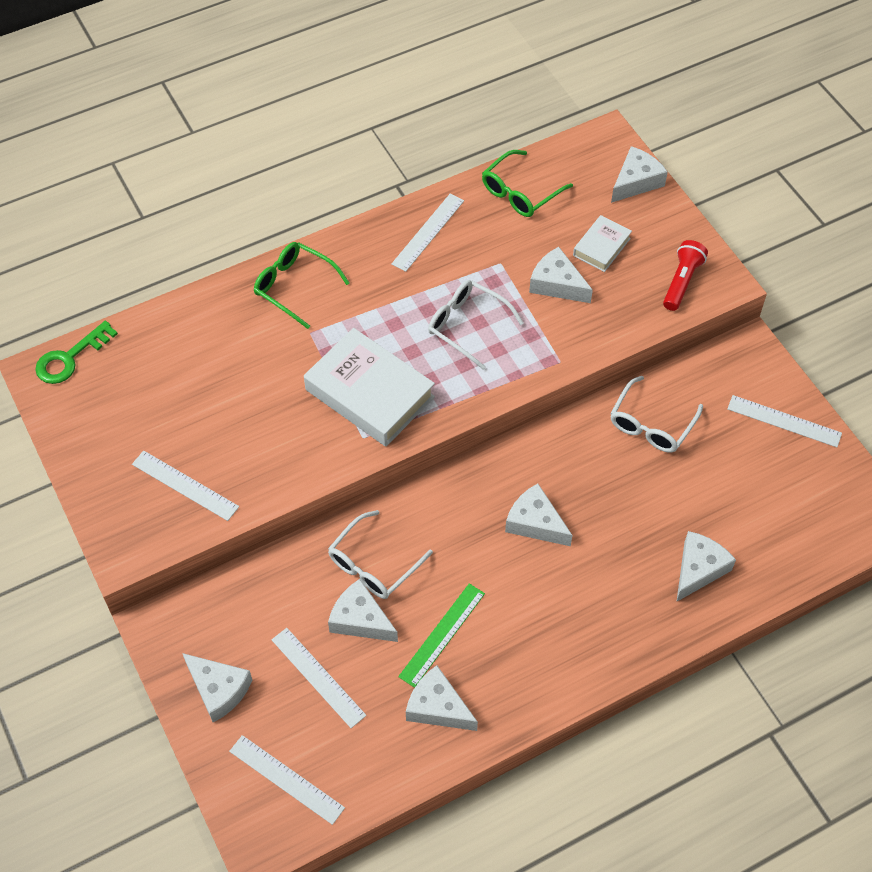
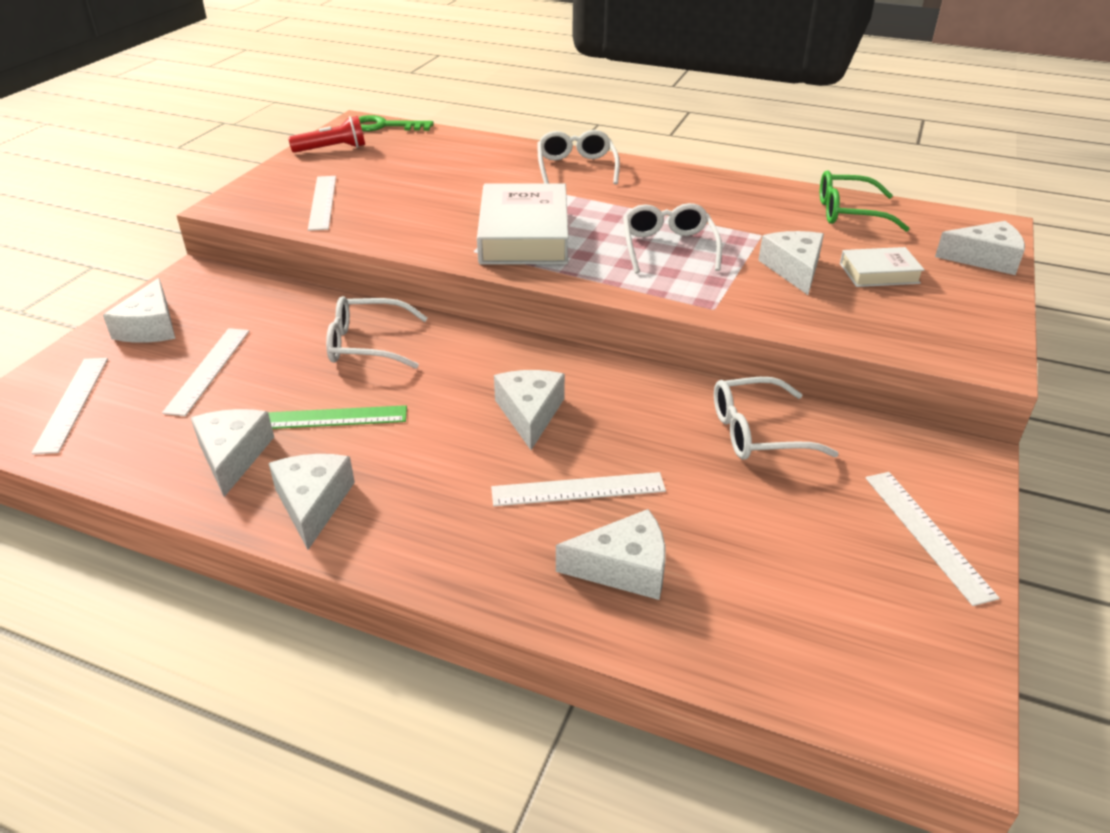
camera: 50 degrees right, 20 degrees down
green glasses [254,242,350,329] -> white glasses [537,130,620,185]
white cheese [328,579,398,642] -> white cheese moved to [269,454,355,550]
white ruler [391,193,464,272] -> white ruler moved to [491,472,666,506]
red flashlight [663,240,708,311] -> red flashlight moved to [288,116,365,153]

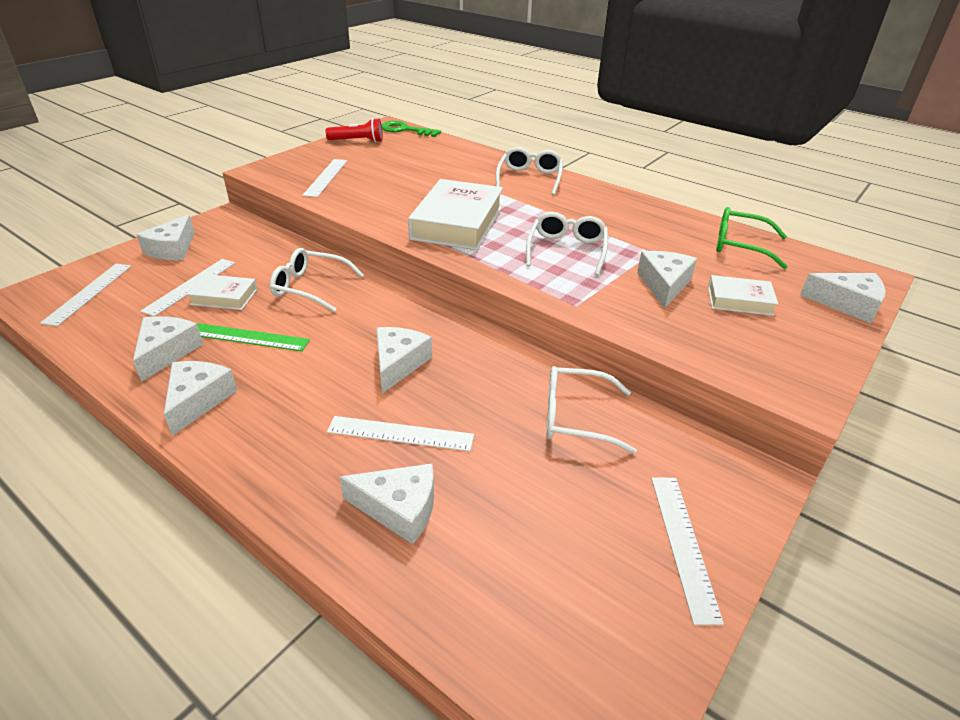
camera: 15 degrees right, 0 degrees up
none -> white book [187,274,257,310]

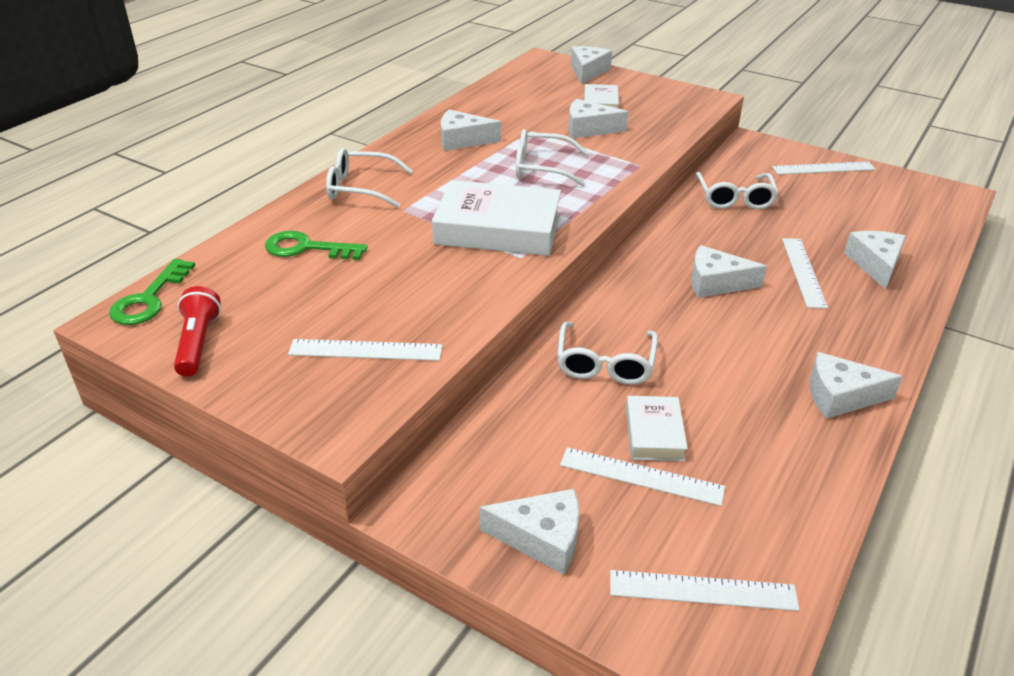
camera: 95 degrees left, 0 degrees up
white cheese [133,316,203,382] -> white cheese moved to [441,110,501,151]
green ruler [197,323,310,352] -> none
green glasses [716,207,788,269] -> none
none -> green key [265,231,367,260]

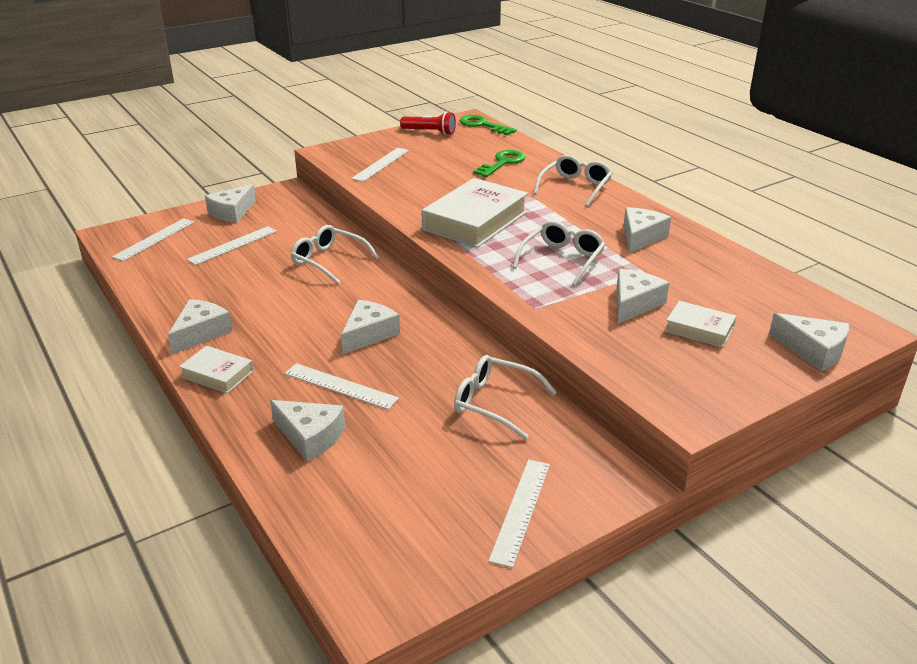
camera: 115 degrees right, 5 degrees down
white book [626,396,688,461] -> white book moved to [179,346,254,394]

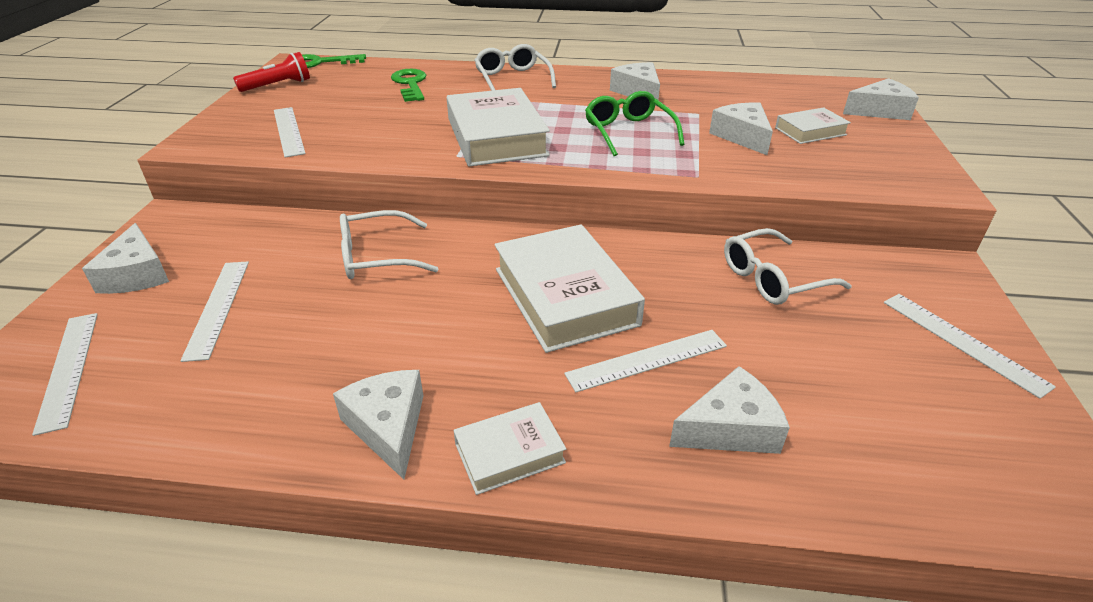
camera: 50 degrees left, 5 degrees up
white cheese [341,300,400,354] -> white book [494,224,645,353]
white glasses [512,221,605,286] -> green glasses [585,91,685,156]

